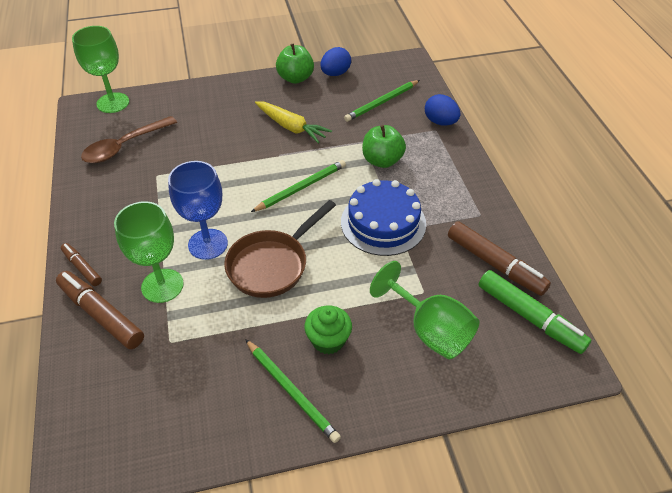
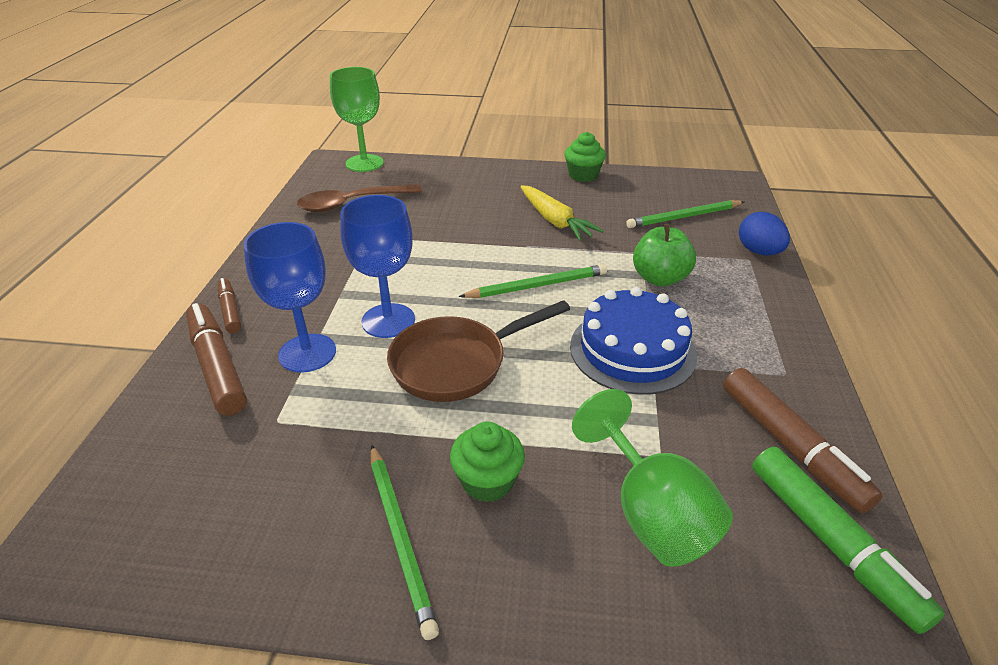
camera: 20 degrees right, 10 degrees down
green goblet [114,201,184,303] -> blue goblet [243,222,336,373]
green apple [276,44,314,84] -> green cupcake [564,132,606,182]
blue egg [320,47,351,76] -> none

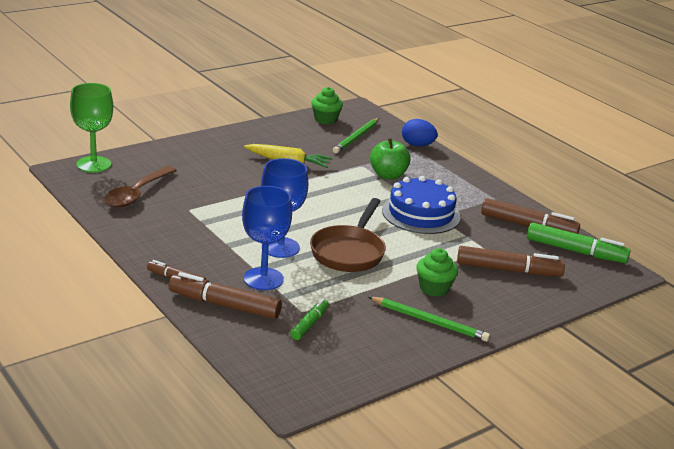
camera: 45 degrees left, 10 degrees down
green pencil [459,264,607,298] -> none
green cupcake [564,132,606,182] -> green cupcake moved to [311,87,343,124]
green goblet [572,389,733,567] -> brown marker [457,246,565,277]
none -> green marker [290,299,329,340]

